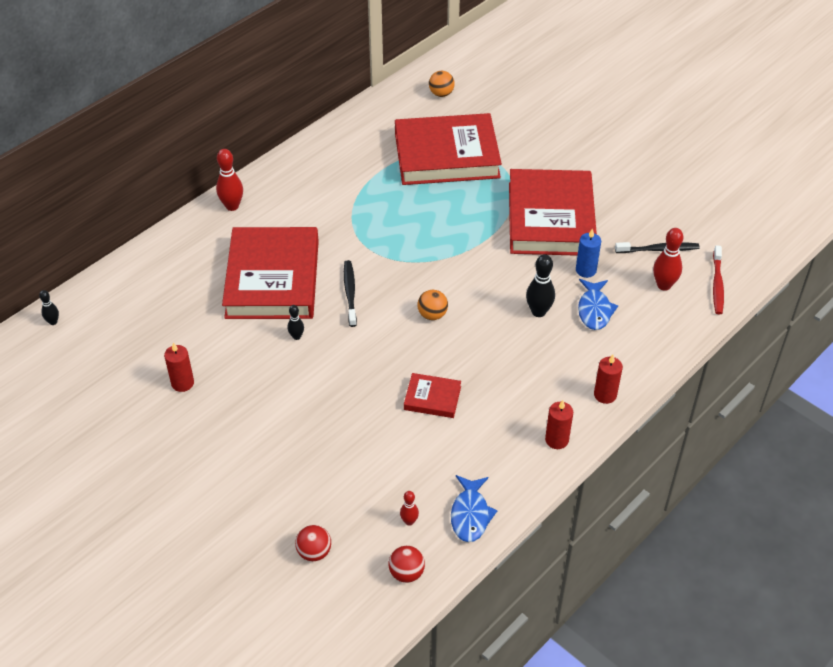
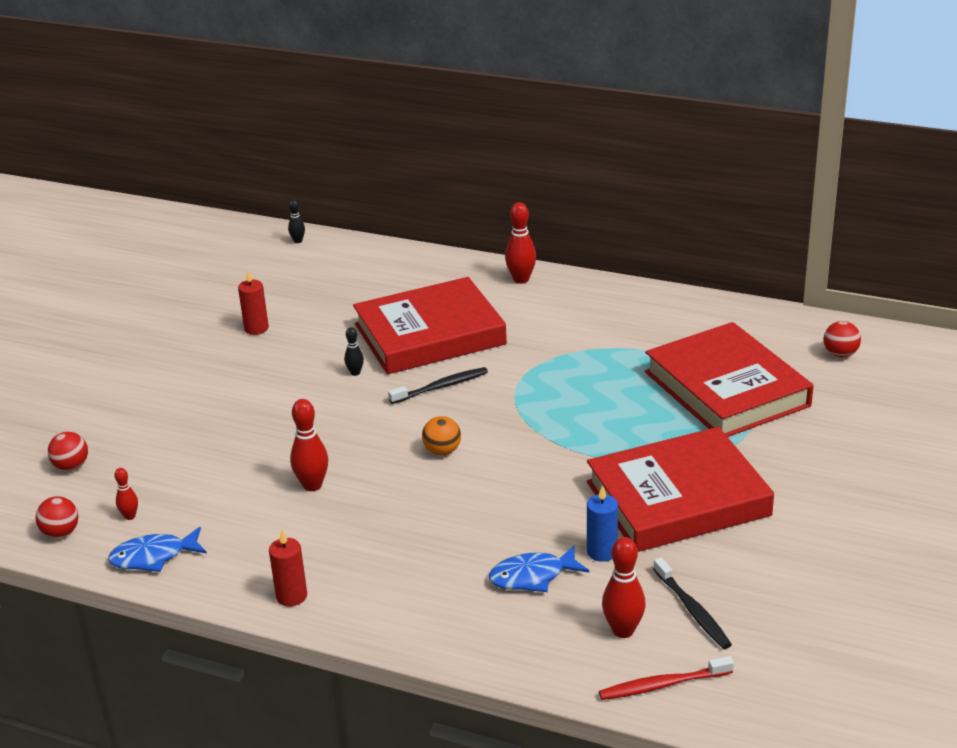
camera: 70 degrees right, 15 degrees down
red book [404,373,461,418] -> red bowling pin [290,399,328,491]
orange ball [429,71,455,97] -> red ball [824,321,861,358]
black bowling pin [526,254,555,317] -> none
red candle [594,355,623,404] -> none

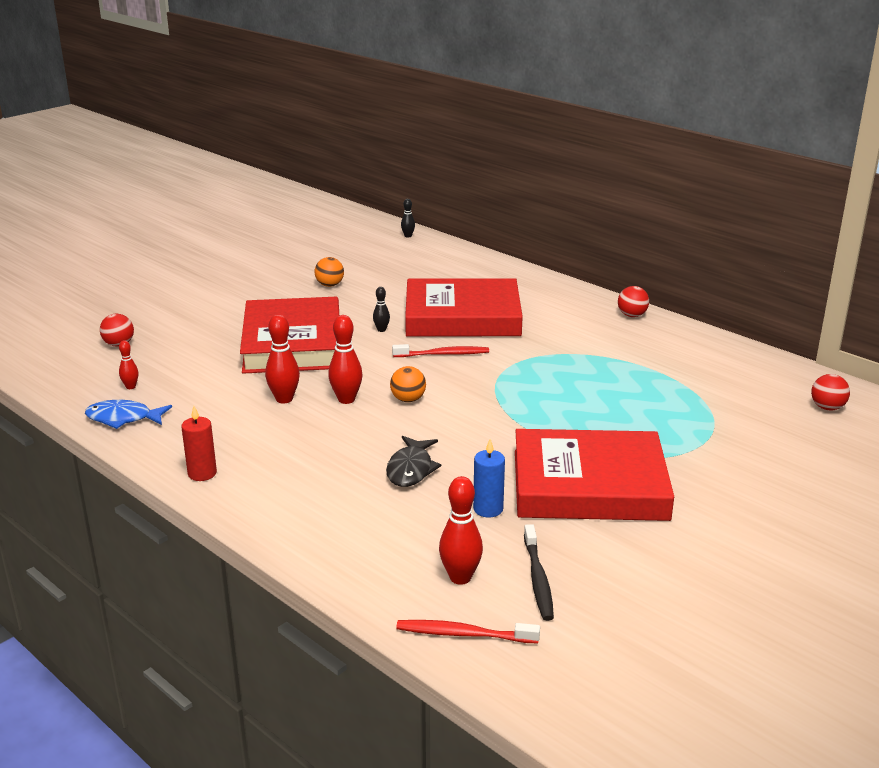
camera: 20 degrees right, 5 degrees down
red ball [35,496,79,538] -> red ball moved to [618,286,649,317]
red candle [238,270,269,335] -> orange ball [315,257,344,287]
black toothbrush [388,367,488,404] -> red toothbrush [392,344,489,357]
blue fish [489,545,589,592] -> none
red bowling pin [505,202,536,284] -> red bowling pin moved to [328,315,363,404]
red book [645,322,814,437] -> red book moved to [240,297,339,374]
none -> black fish [386,436,441,487]

